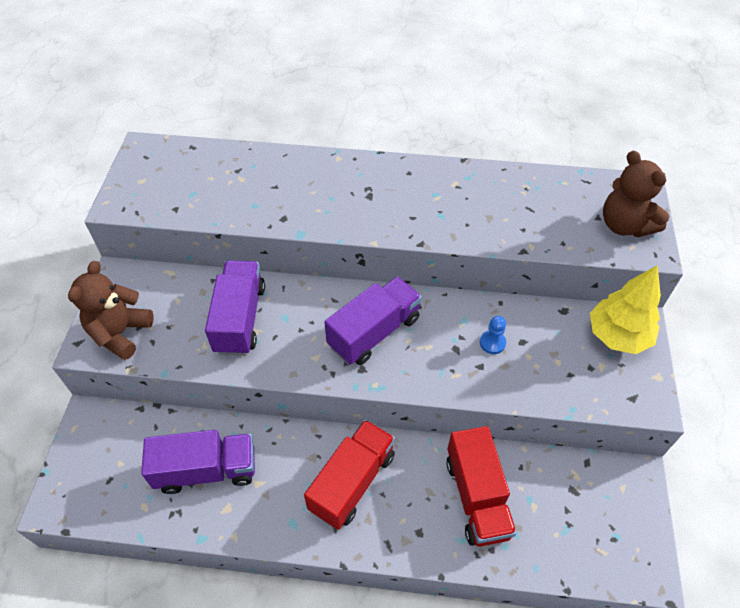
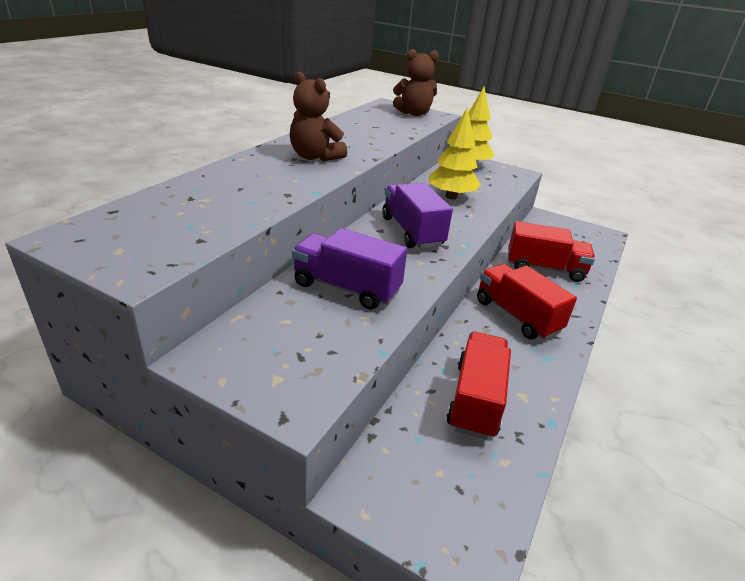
camera: 70 degrees left, 20 degrees down
brown teddy bear [68,261,154,360] -> brown teddy bear moved to [290,72,347,161]
purple truck [141,430,255,494] -> red truck [446,332,511,440]
blue pawn [480,316,506,354] -> yellow tree [429,108,481,199]

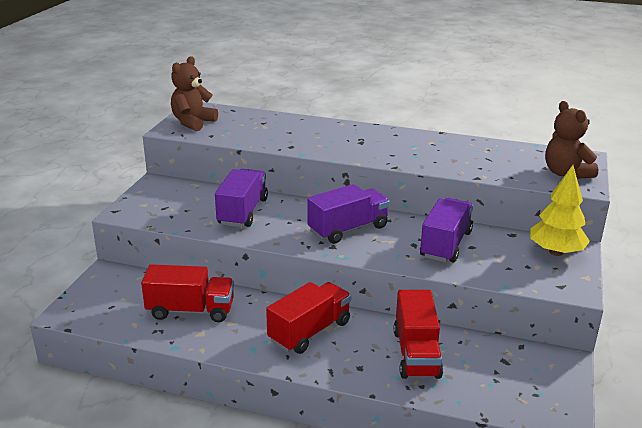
camera: 80 degrees right, 5 degrees down
brown teddy bear [290,72,347,161] -> brown teddy bear moved to [171,56,218,131]
yellow tree [429,108,481,199] -> purple truck [420,198,473,263]

